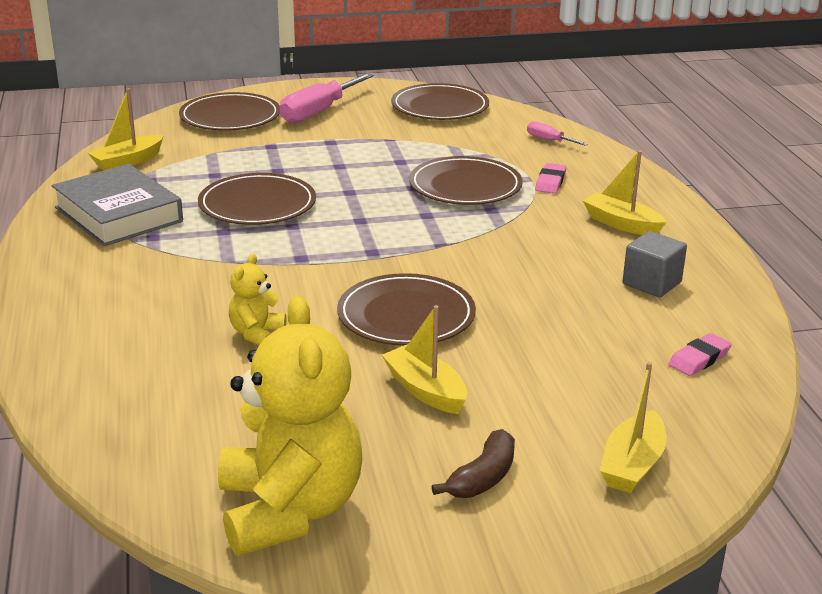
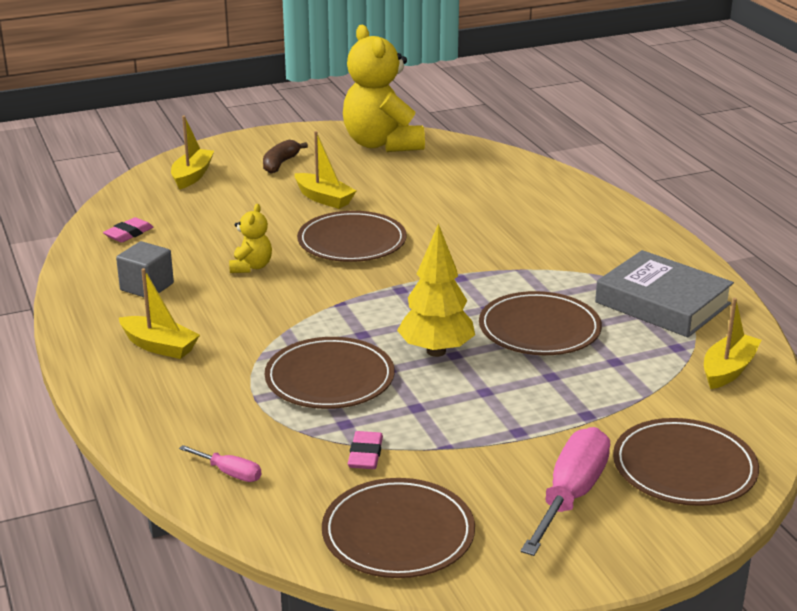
camera: 170 degrees right, 0 degrees up
yellow teddy bear [229,254,286,345] -> yellow teddy bear moved to [229,204,272,273]
pink eraser [535,163,566,194] -> pink eraser moved to [348,431,383,469]
none -> yellow tree [397,223,475,357]

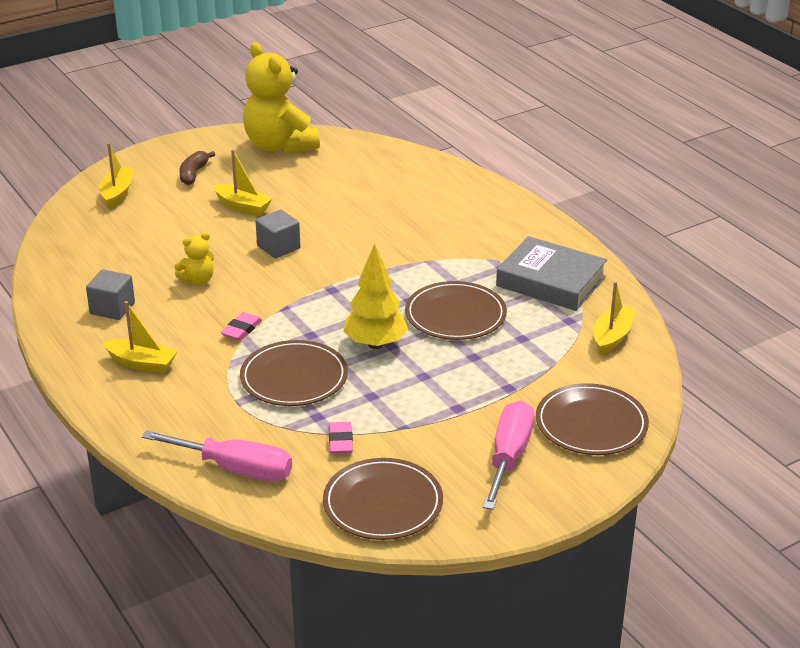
camera: 10 degrees left, 5 degrees up
pink eraser [103,217,153,243] -> pink eraser moved to [221,312,262,341]
pink screwdriver [179,445,261,482] -> pink screwdriver [142,430,292,481], size x2.06
yellow teddy bear [229,204,272,273] -> yellow teddy bear turned 60 degrees clockwise [174,232,214,285]
brown plate [297,211,407,262] -> grey cube [256,210,301,258]

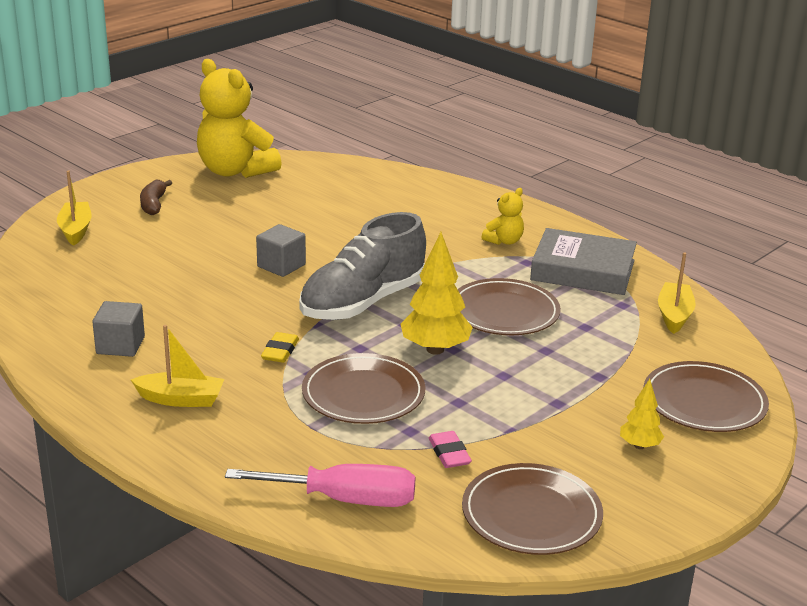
camera: 15 degrees left, 5 degrees down
yellow teddy bear [174,232,214,285] -> yellow teddy bear moved to [482,188,524,245]
yellow boat [213,149,273,216] -> none
pink eraser [221,312,262,341] -> yellow eraser [261,332,299,363]
pink screwdriver [483,401,534,510] -> yellow tree [620,379,664,449]
none -> grey shoe [299,212,426,320]

